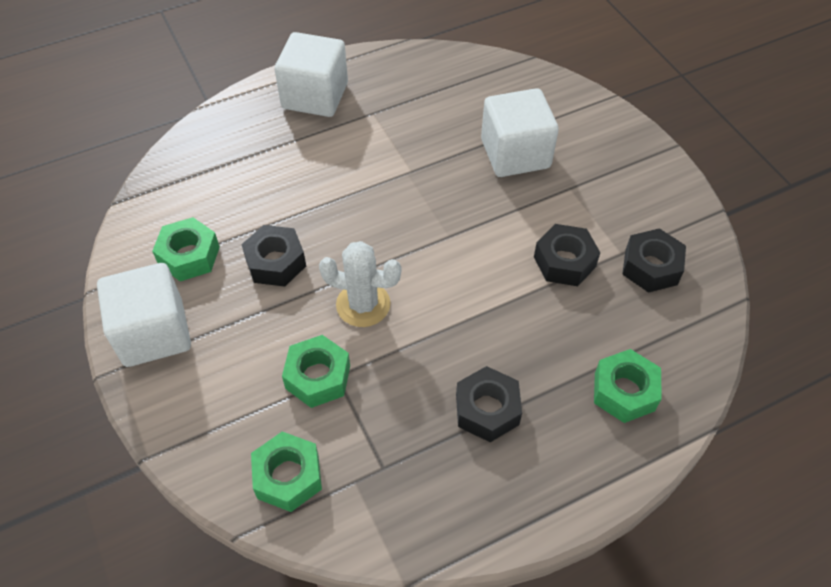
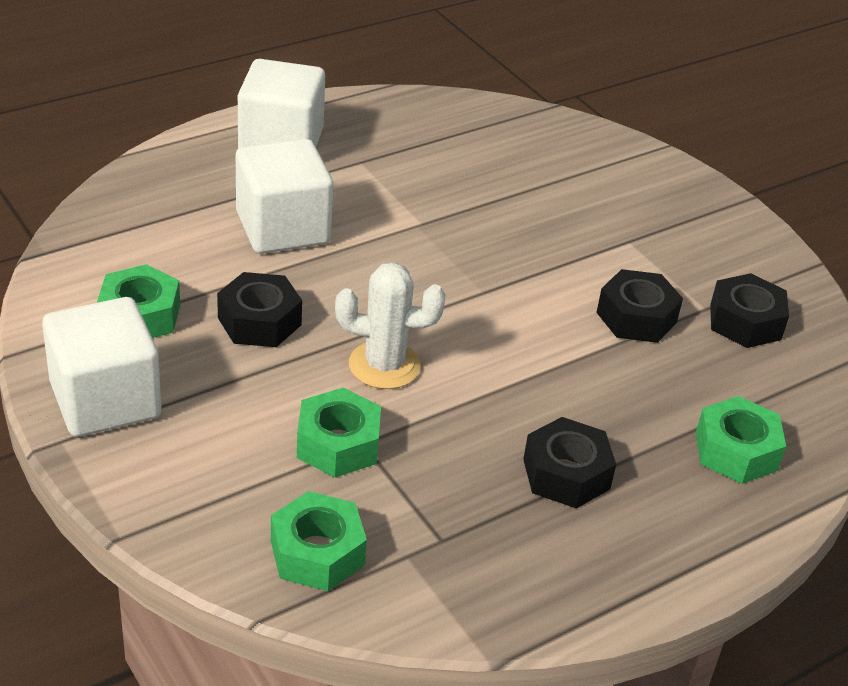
camera: 10 degrees left, 15 degrees down
white cube [481,88,559,177] -> white cube moved to [236,139,333,254]

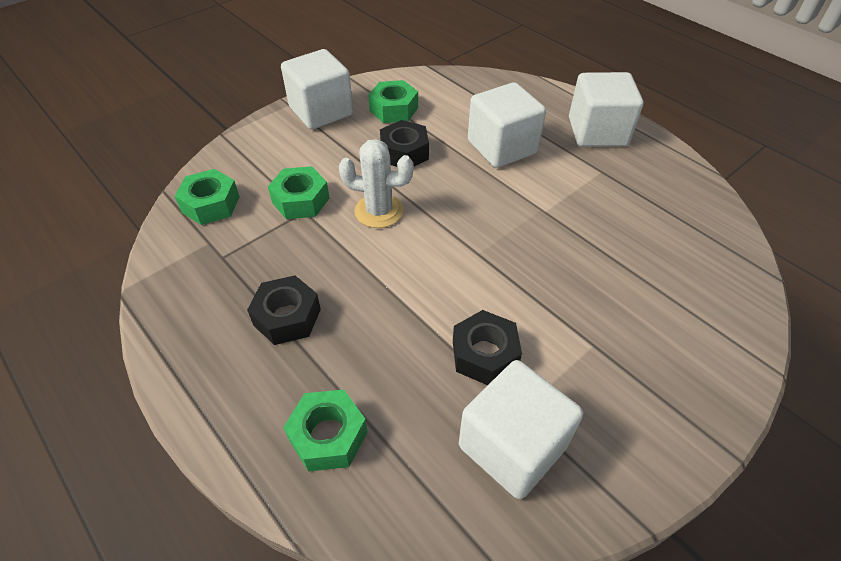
camera: 85 degrees right, 10 degrees up
white cactus [335,262,446,389] -> white cactus turned 75 degrees counterclockwise [339,139,414,228]
black nut [710,273,789,348] -> white cube [459,360,583,499]

